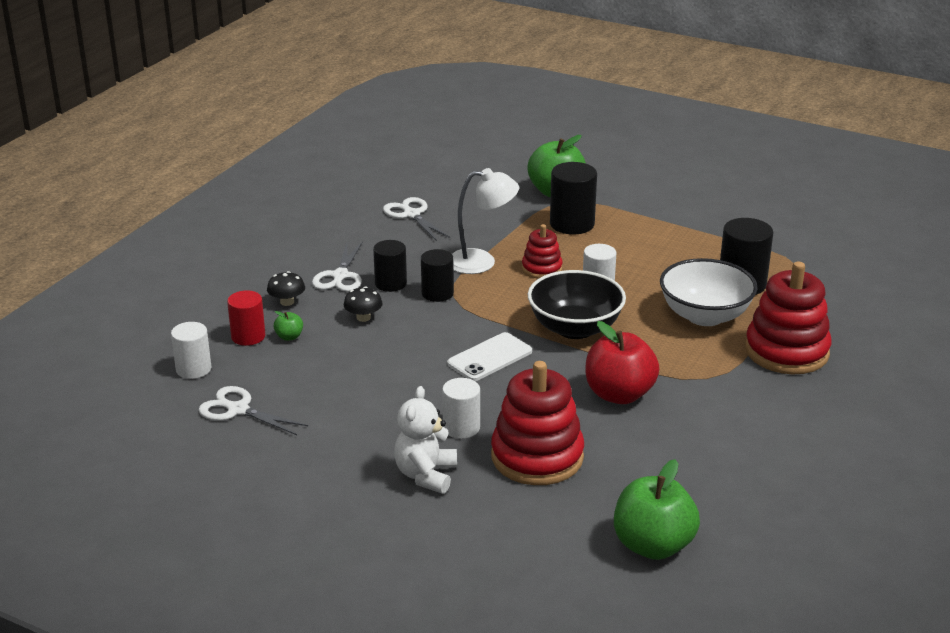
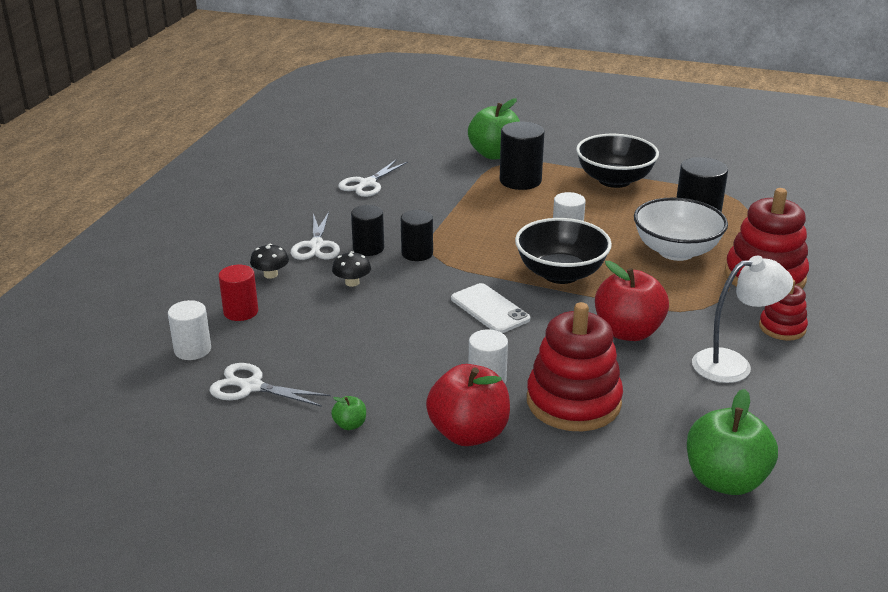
camera: 10 degrees left, 0 degrees up
green apple [274,311,303,341] -> green apple moved to [331,396,366,430]
white scissors [383,197,450,241] -> white scissors turned 105 degrees counterclockwise [338,159,408,197]
white teddy bear [394,386,457,494] -> red apple [426,364,510,446]
white phone [447,332,532,381] -> white phone turned 75 degrees counterclockwise [451,283,530,333]
white lamp [452,168,519,274] -> white lamp moved to [692,256,793,383]
red stacking toy [522,224,563,279] -> red stacking toy moved to [759,279,808,341]
none -> black bowl [576,134,659,188]

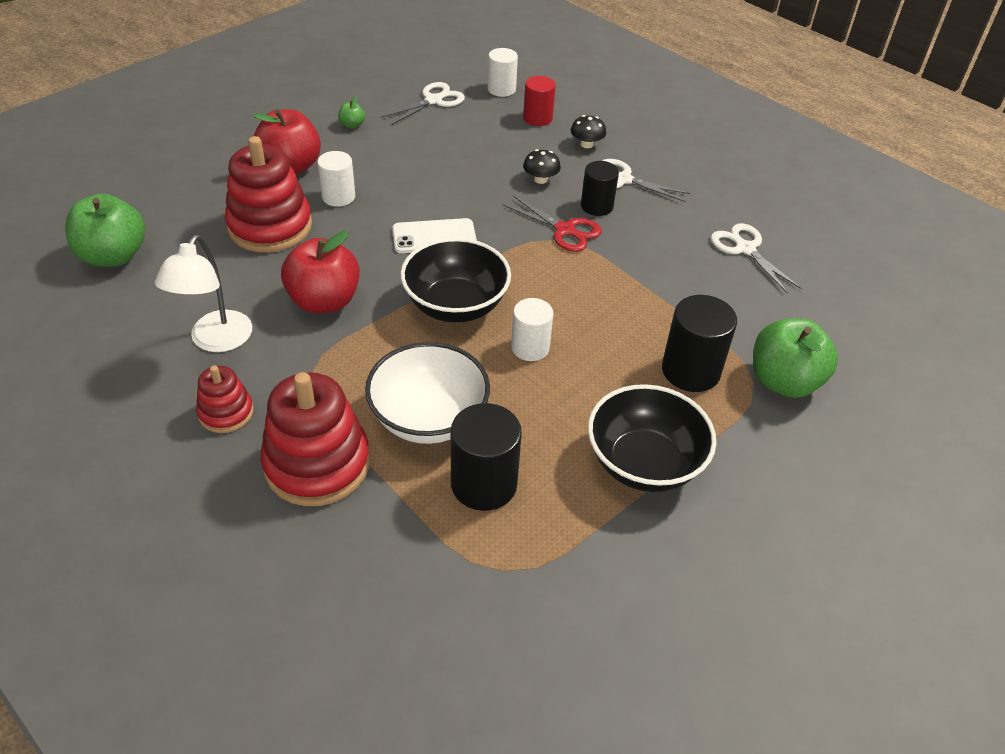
camera: 115 degrees right, 15 degrees up
black cylinder [401,210,433,261] -> red scissors [503,195,602,252]

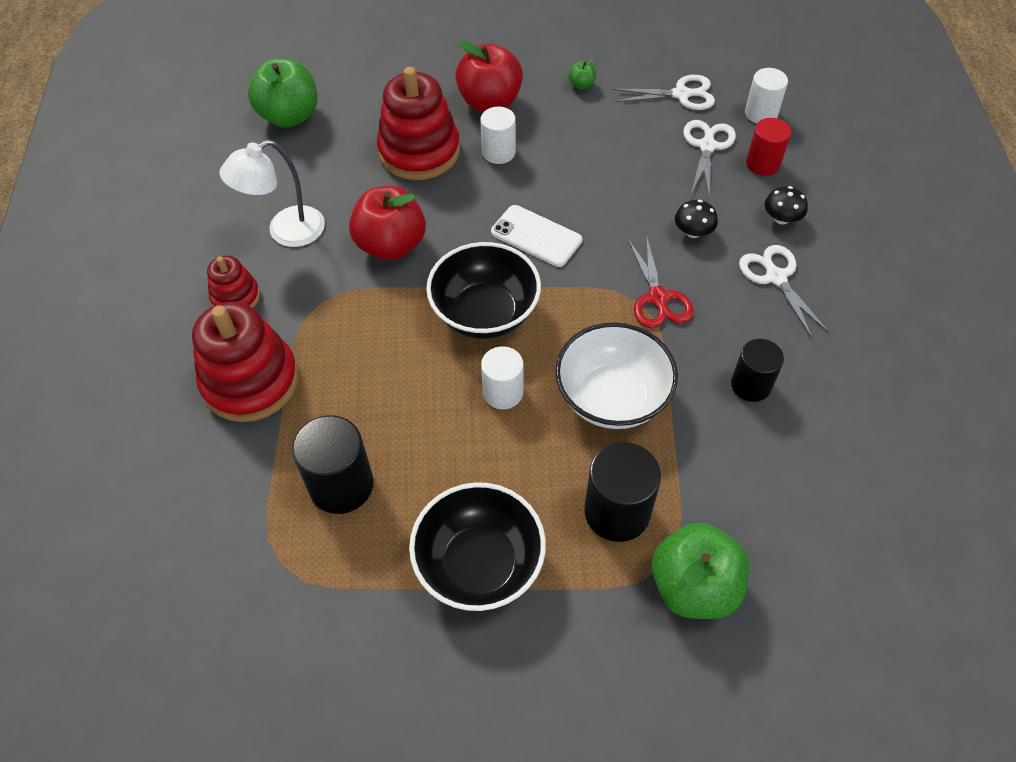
camera: 45 degrees right, 10 degrees up
white bowl [365,342,490,444] -> white bowl moved to [555,322,678,429]
black cylinder [581,161,619,216] -> black cylinder moved to [731,339,784,402]
white scissors [711,223,802,294] -> white scissors moved to [683,120,736,195]

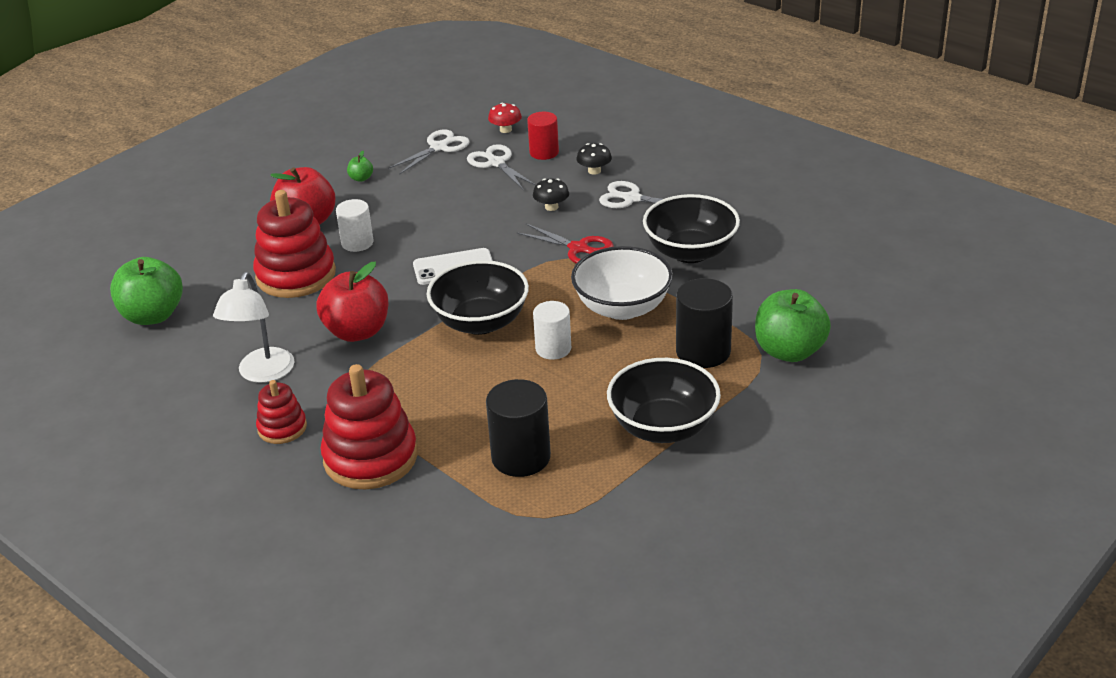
camera: 45 degrees left, 20 degrees down
black cylinder [731,339,784,402] -> black bowl [643,194,740,263]
white cylinder [745,68,788,123] -> red mushroom [488,103,522,133]

